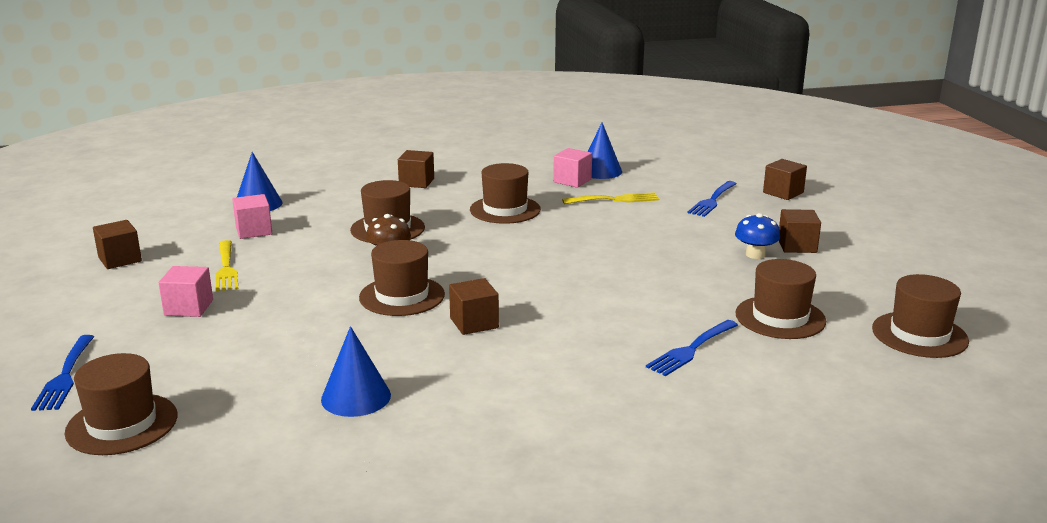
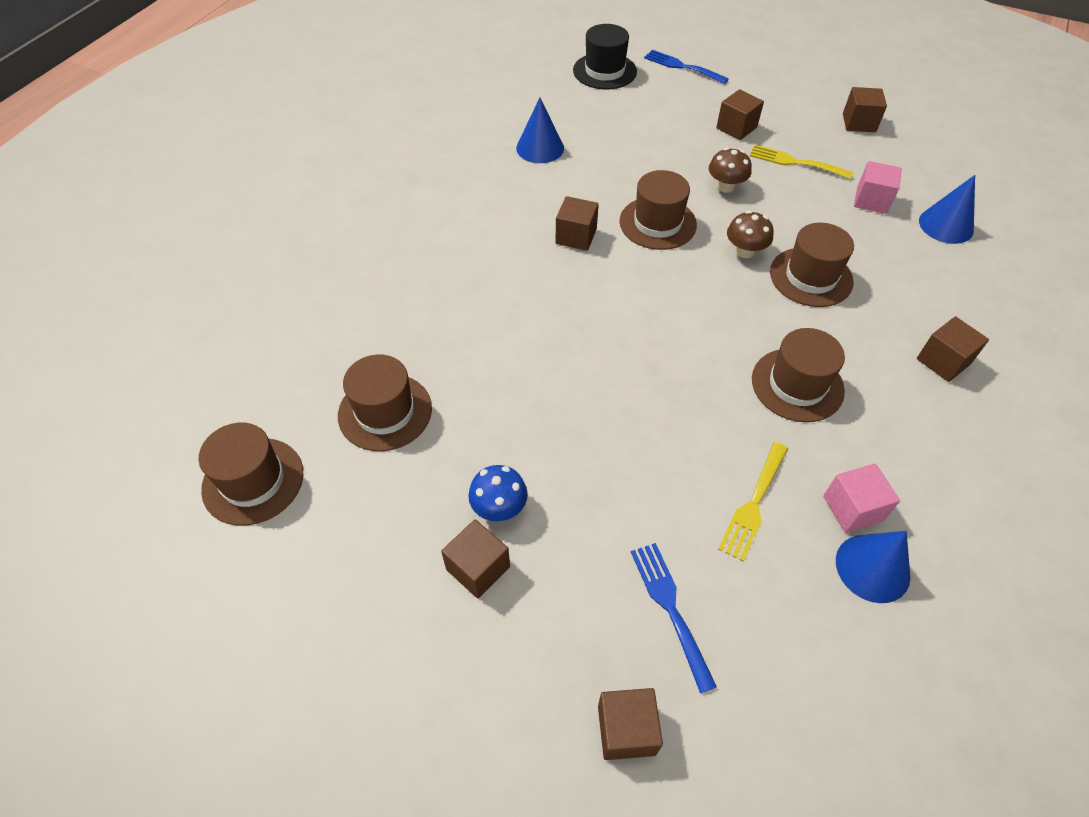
camera: 130 degrees right, 30 degrees up
brown hat [64,353,177,455] -> black hat [573,24,637,89]
pink cube [159,266,213,317] -> brown cube [716,89,764,140]
blue fork [646,320,738,376] -> none
none -> brown mushroom [709,147,752,193]

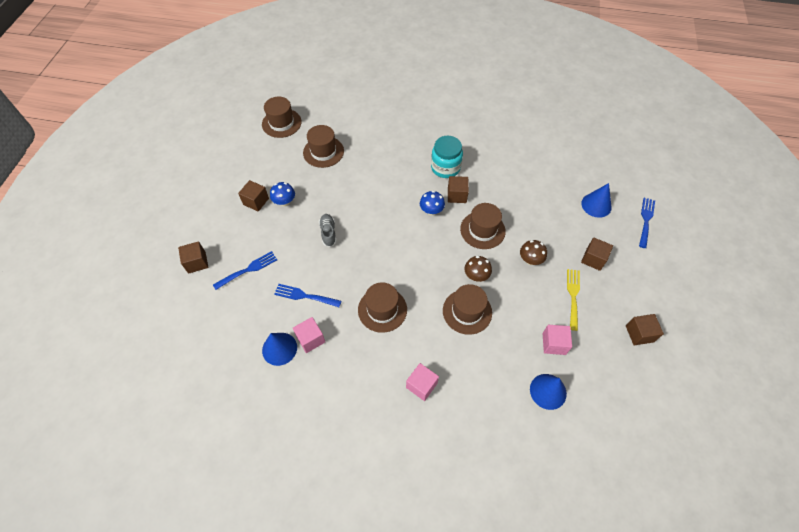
camera: 75 degrees right, 5 degrees up
blue cone [516,98,564,163] -> blue cone moved to [581,183,612,218]
black hat [573,24,637,89] -> none
yellow fork [718,442,788,562] -> blue fork [274,284,341,307]
brown cube [917,316,989,382] -> pink cube [406,363,439,401]
none -> grey shoe [319,214,337,247]
none -> blue mushroom [420,191,445,215]
none -> turquoise jar [431,136,463,178]

